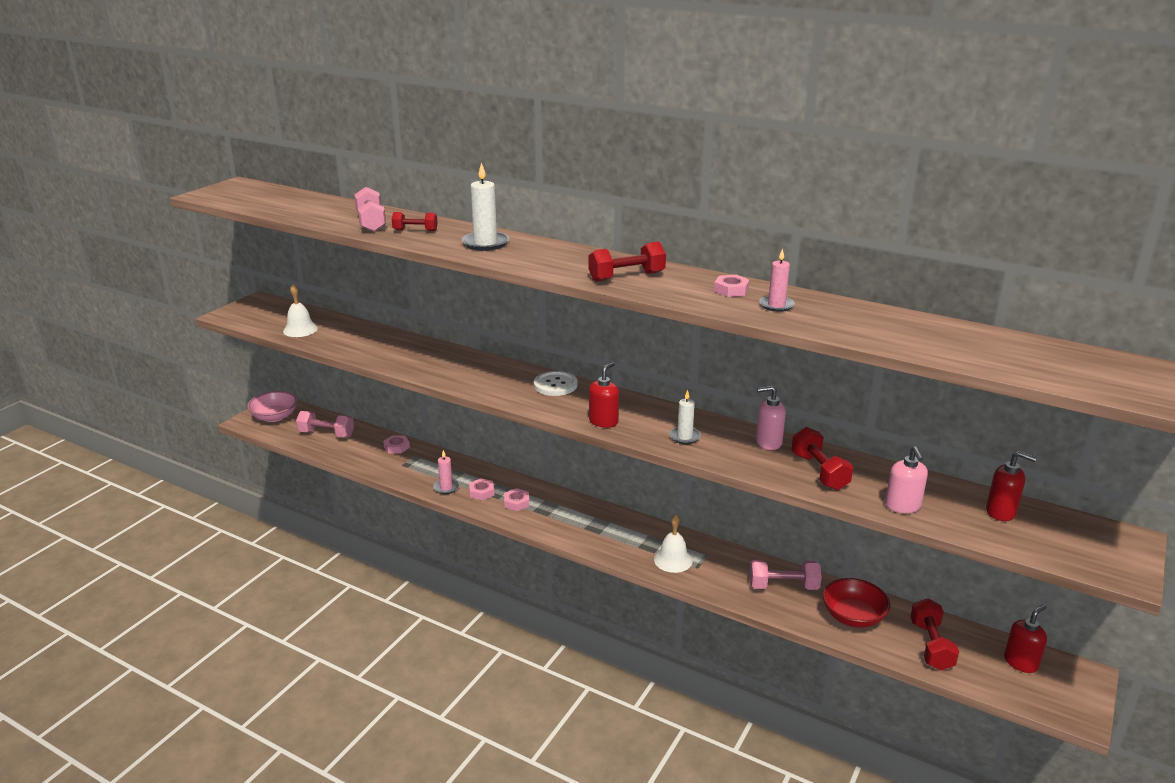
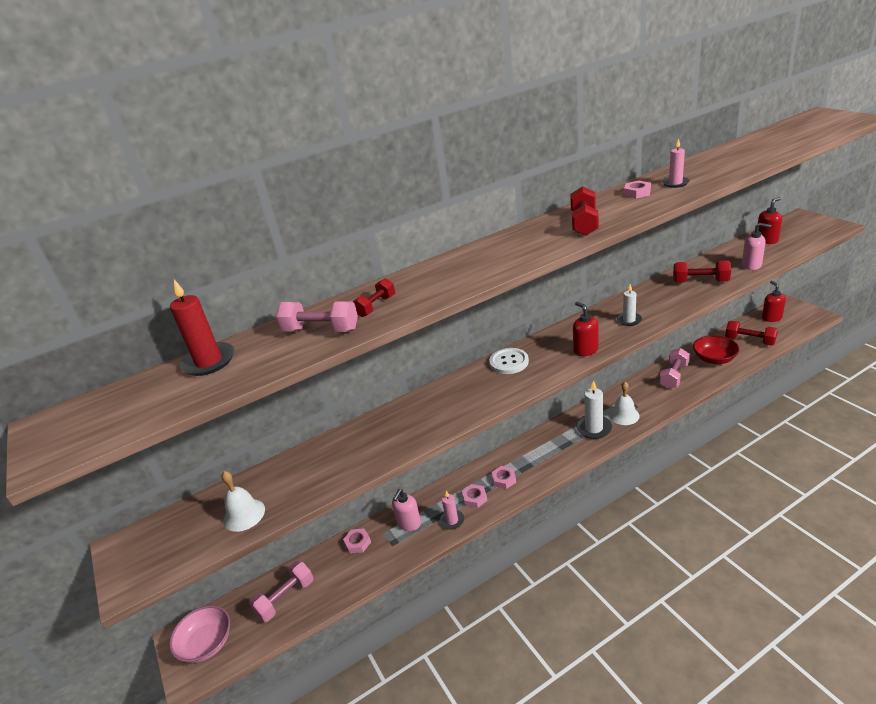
camera: 55 degrees left, 5 degrees up
white candle [462,163,509,251] -> white candle moved to [576,380,612,439]
pink soap dispenser [756,386,786,450] -> pink soap dispenser moved to [392,489,421,531]
none -> red candle [170,280,234,376]

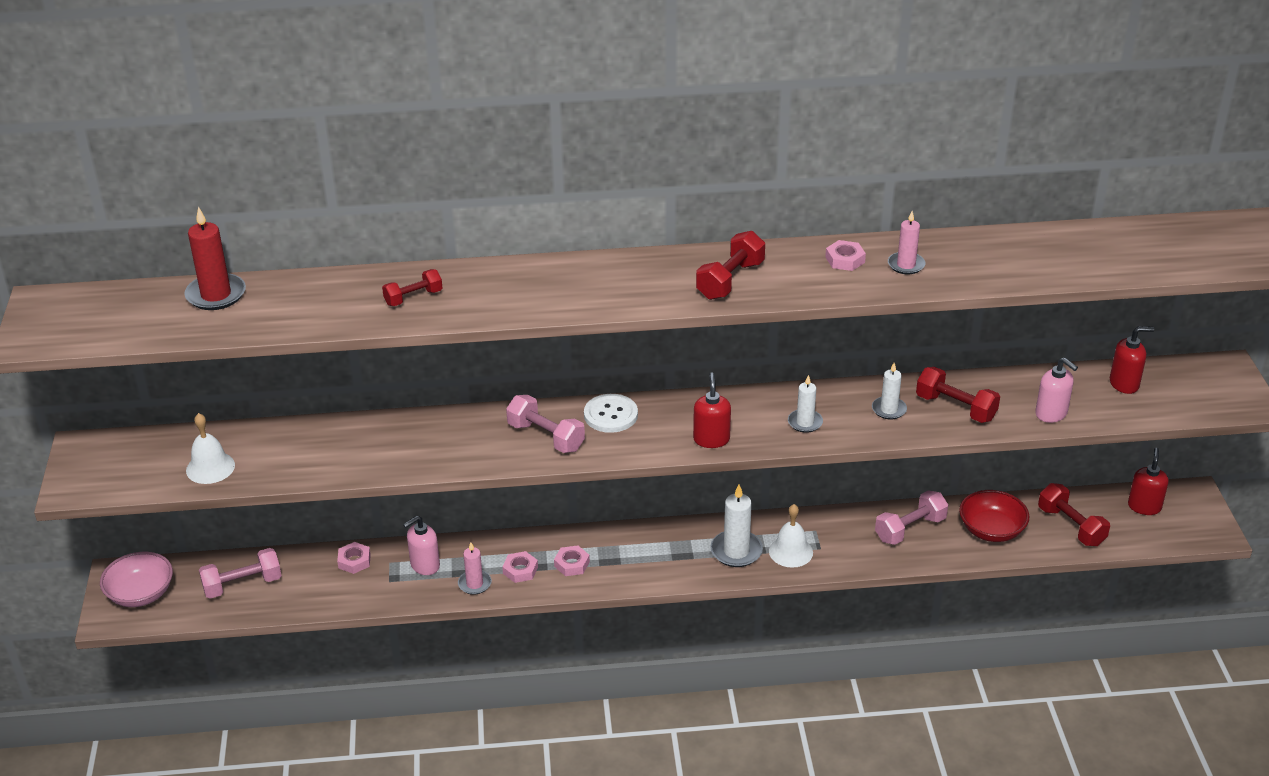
camera: 20 degrees right, 5 degrees up
pink dumbbell [276,301,358,332] -> pink dumbbell moved to [506,395,585,453]
none -> white candle [872,363,907,419]

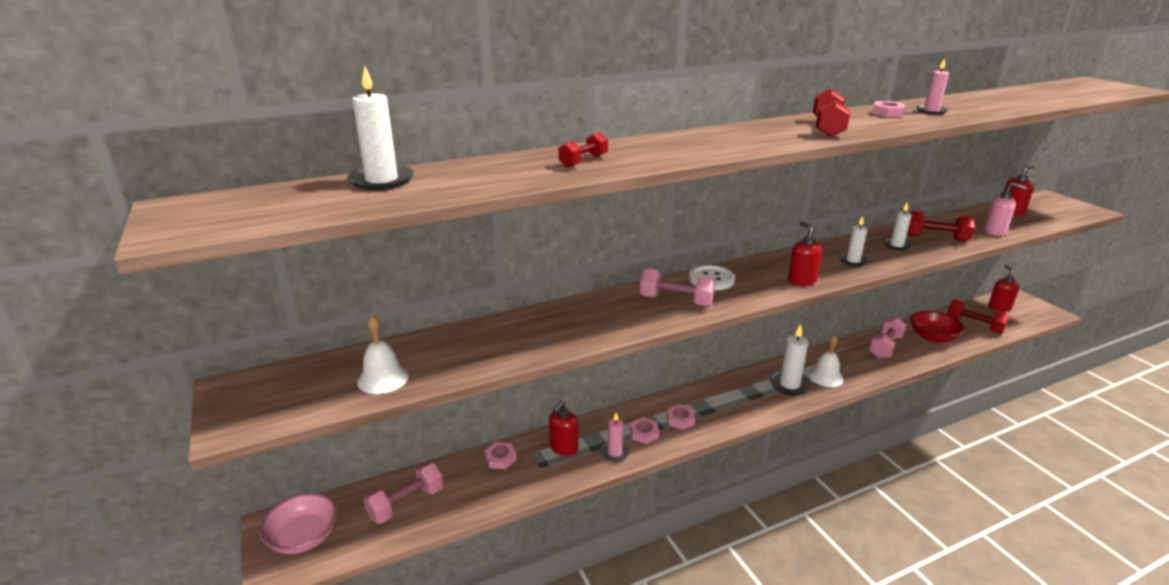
camera: 20 degrees left, 10 degrees down
red candle [184,207,246,310] -> white candle [347,66,414,190]
pink soap dispenser [403,516,440,575] -> red soap dispenser [549,401,578,456]

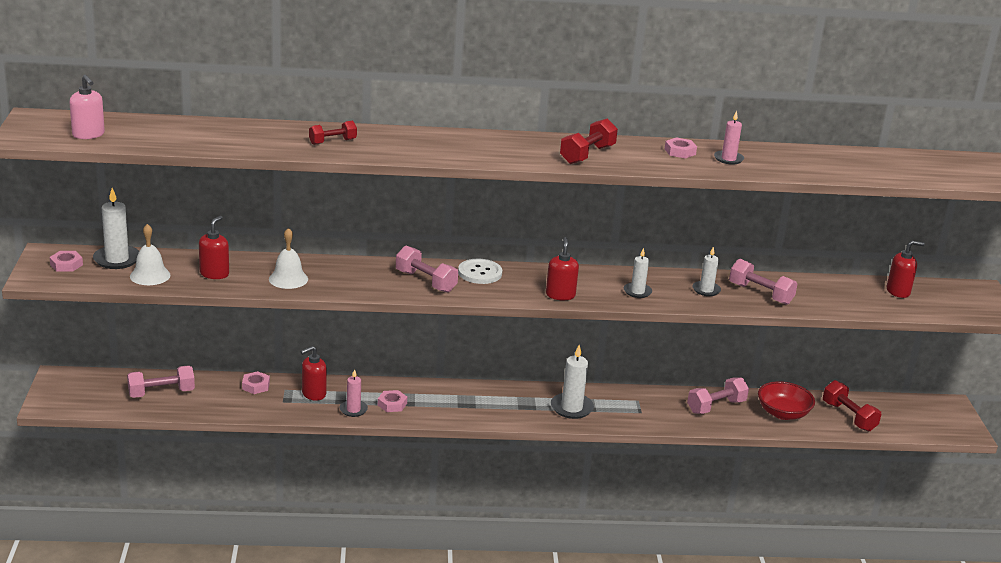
camera: 20 degrees right, 0 degrees up
pink bowl [259,493,338,554] -> none
white candle [347,66,414,190] -> white candle moved to [93,188,139,269]
pink nut [667,404,695,430] -> pink nut moved to [50,251,83,272]
white bell [808,335,844,387] -> white bell moved to [269,228,308,289]
red dumbbell [907,211,975,241] -> pink dumbbell [729,259,797,305]
pink soap dispenser [984,182,1026,236] -> pink soap dispenser moved to [70,75,105,139]
red soap dispenser [988,265,1019,312] -> red soap dispenser moved to [199,216,229,279]

